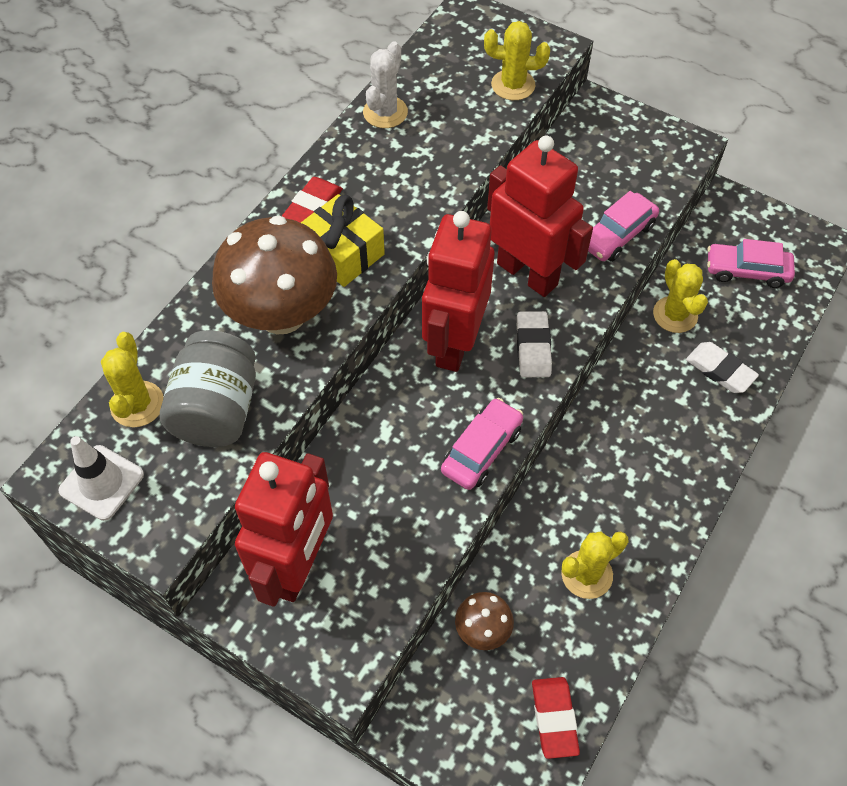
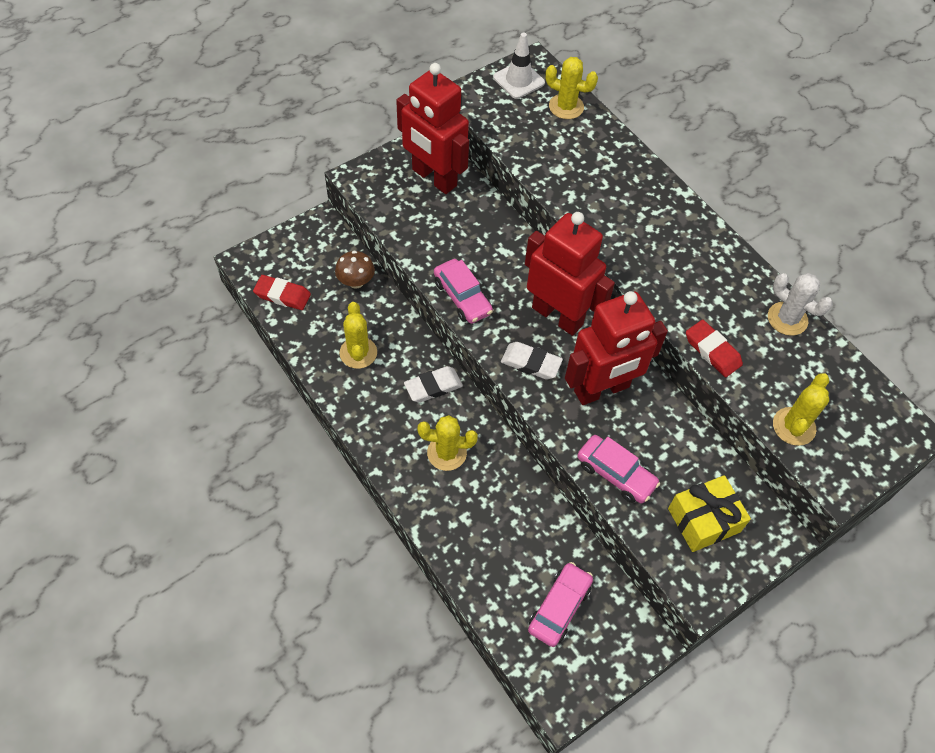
camera: 110 degrees right, 0 degrees up
grey jar [160,330,256,447] -> none
brown mushroom [212,215,337,334] -> none
red eraser [282,177,343,223] -> red eraser moved to [686,320,743,377]
yellow gift [301,194,385,287] -> yellow gift moved to [668,475,751,552]
pink car [588,191,659,262] -> pink car turned 150 degrees clockwise [577,435,660,503]
yellow cactus [653,259,708,333] -> yellow cactus moved to [418,415,478,471]
white eraser [686,342,759,393] -> white eraser moved to [404,366,463,403]

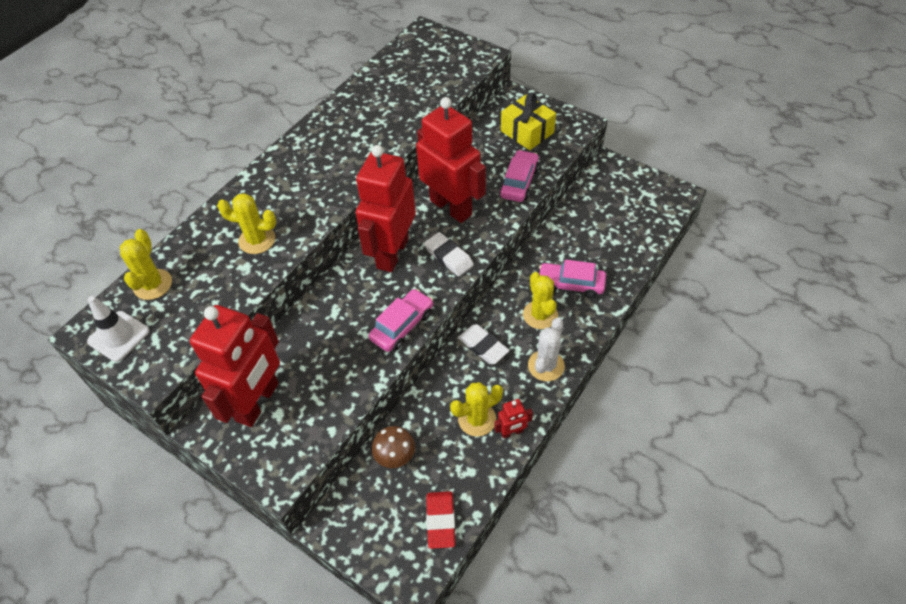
camera: 105 degrees left, 5 degrees down
white eraser [501,342,563,379] -> white eraser turned 45 degrees counterclockwise [424,232,474,277]
pink car [528,562,593,647] -> pink car moved to [539,260,606,298]
red eraser [686,320,743,377] -> none
white cactus [768,273,833,336] -> white cactus moved to [528,318,565,381]
yellow cactus [773,373,829,446] -> yellow cactus moved to [217,193,276,254]
none -> red robot [494,399,533,439]

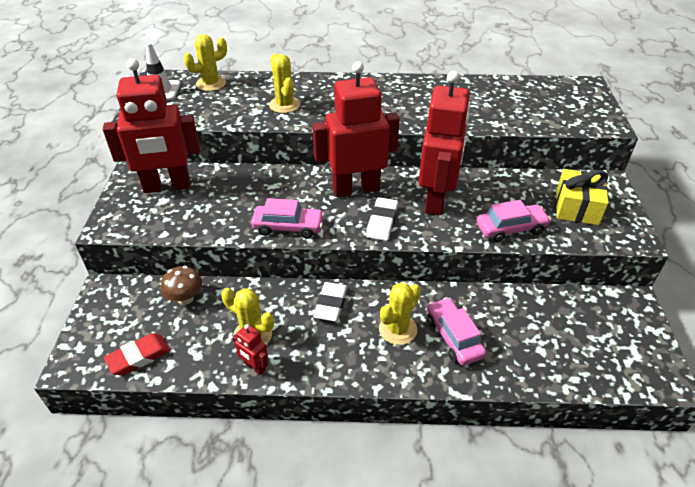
camera: 55 degrees right, 10 degrees down
white cactus [528,318,565,381] -> none

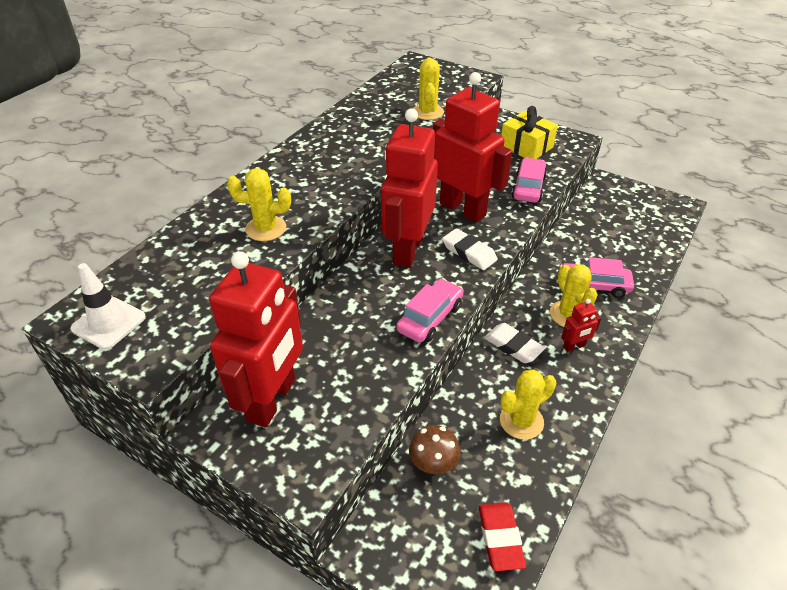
camera: 60 degrees left, 0 degrees up
yellow cactus [183,34,227,91] -> yellow cactus moved to [413,57,444,120]
red robot [233,324,268,375] -> red robot moved to [561,299,601,352]

